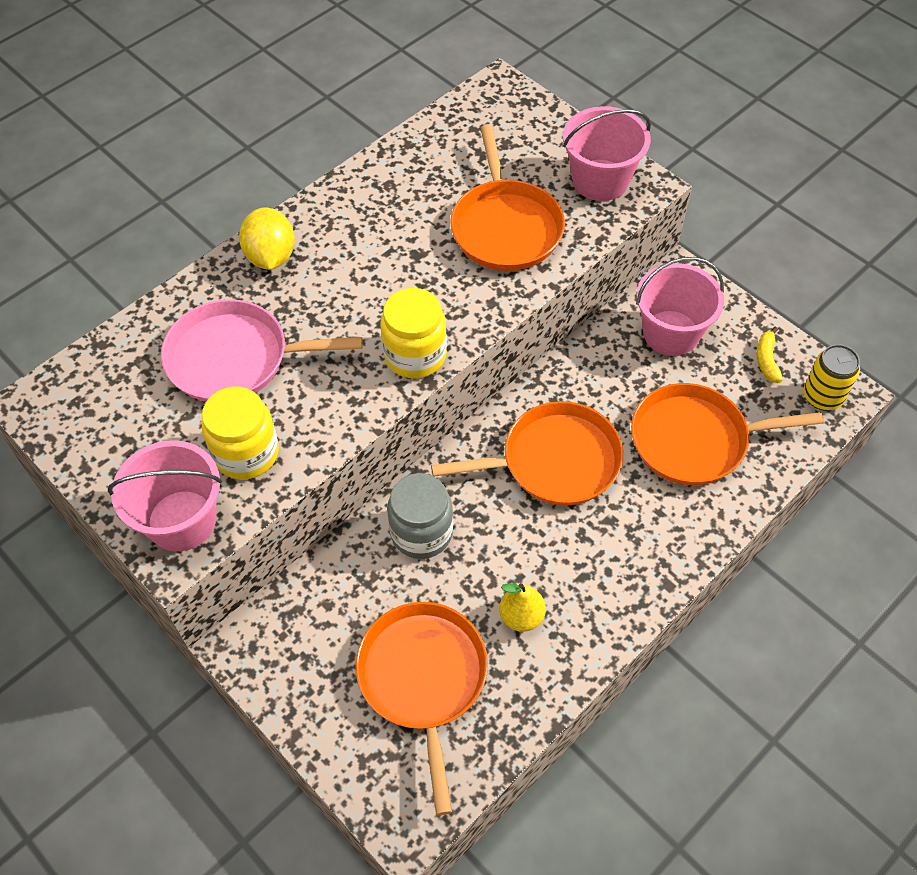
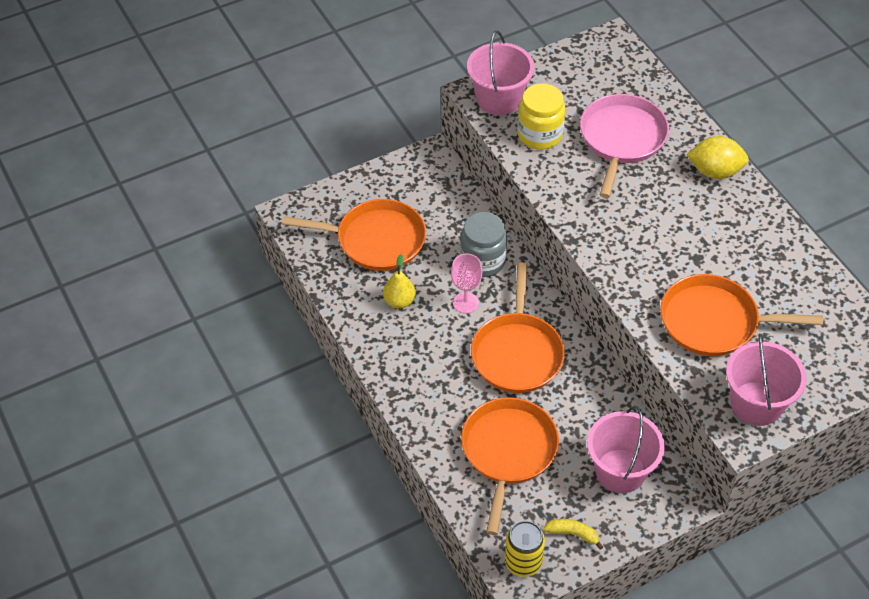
camera: 105 degrees right, 5 degrees down
yellow jar [381,288,447,379] -> none
none -> pink goblet [451,253,482,313]

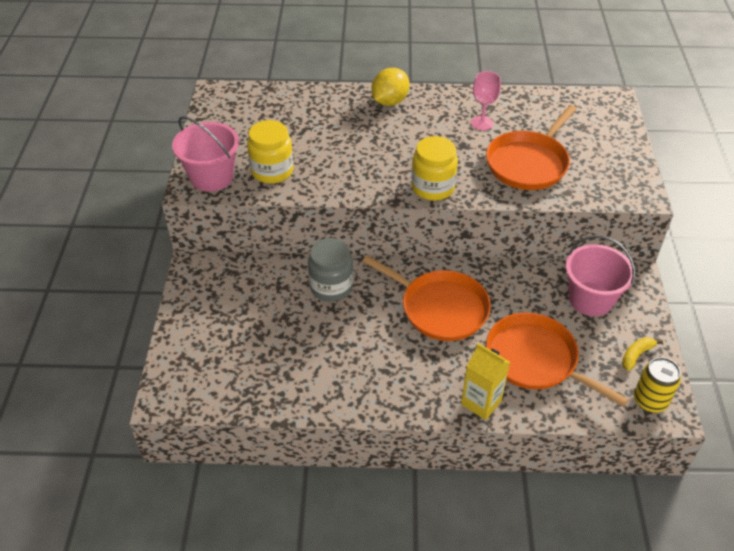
camera: 60 degrees left, 5 degrees down
orange pan [282,199,426,271] -> none
yellow pear [383,255,416,309] -> none
pink goblet [451,253,482,313] -> pink goblet moved to [471,71,501,130]
pink pan [580,94,669,198] -> none
pink bucket [726,334,807,426] -> none
none -> yellow jar [411,136,458,201]
none -> yellow carton [461,343,510,420]

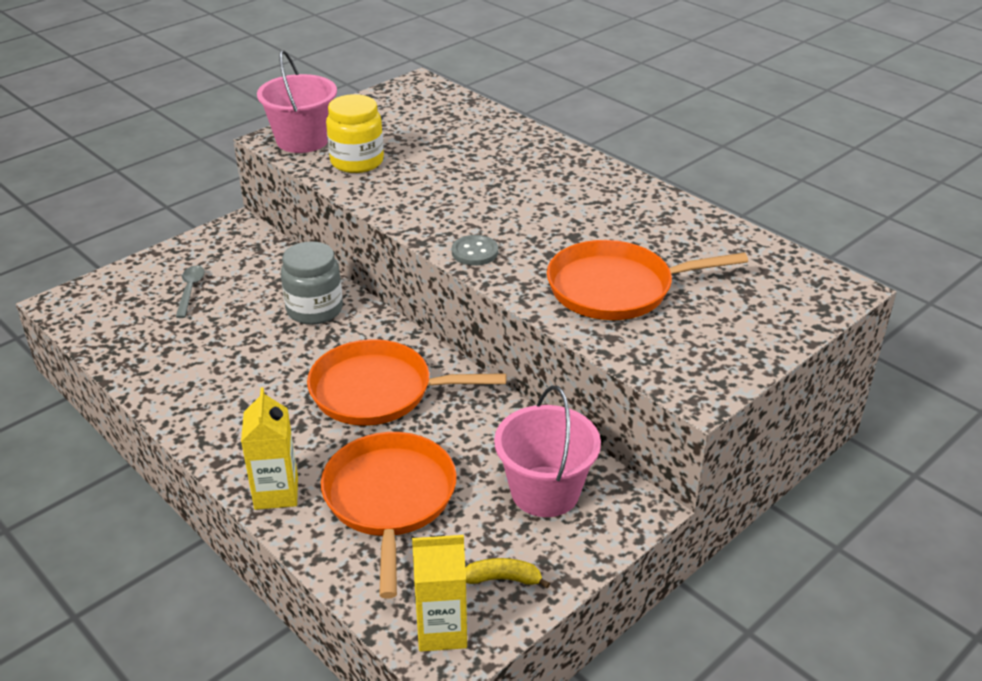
camera: 45 degrees right, 10 degrees down
orange pan [362,255,491,341] -> orange pan turned 105 degrees clockwise [307,339,506,426]
yellow lemon [371,68,410,106] -> none
yellow jar [411,136,458,201] -> grey button [452,235,498,266]
pink goblet [471,71,501,130] -> none
yellow can [634,357,681,413] -> yellow carton [412,535,467,652]
none -> grey spoon [176,266,205,318]

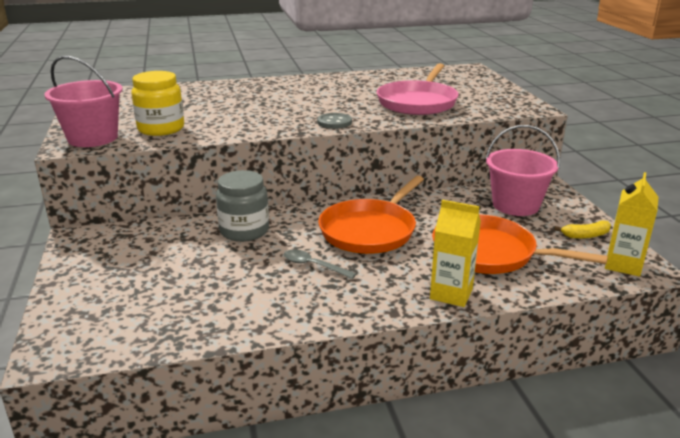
camera: 60 degrees left, 10 degrees down
grey spoon [176,266,205,318] -> grey spoon moved to [284,249,356,279]
yellow banana [465,558,550,588] -> yellow banana turned 135 degrees counterclockwise [554,220,611,239]
orange pan [547,240,748,320] -> pink pan [377,63,459,115]

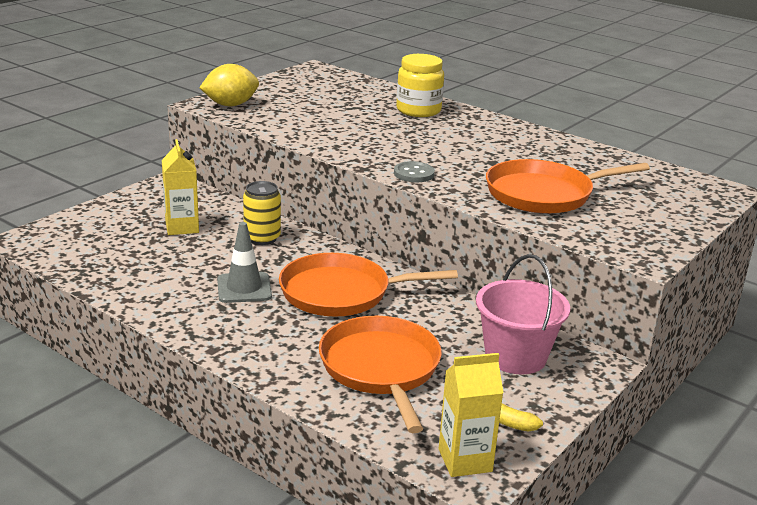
camera: 50 degrees right, 0 degrees up
pink bucket [44,56,122,147] -> yellow lemon [199,64,259,106]
yellow jar [131,71,184,136] -> yellow jar moved to [396,54,444,117]
grey jar [216,170,269,242] -> yellow can [243,181,281,245]
grey spoon [284,249,356,279] -> grey traffic cone [217,222,272,303]
pink pan [377,63,459,115] -> orange pan [486,159,650,214]
yellow carton [430,200,481,307] -> yellow carton moved to [162,139,199,235]

